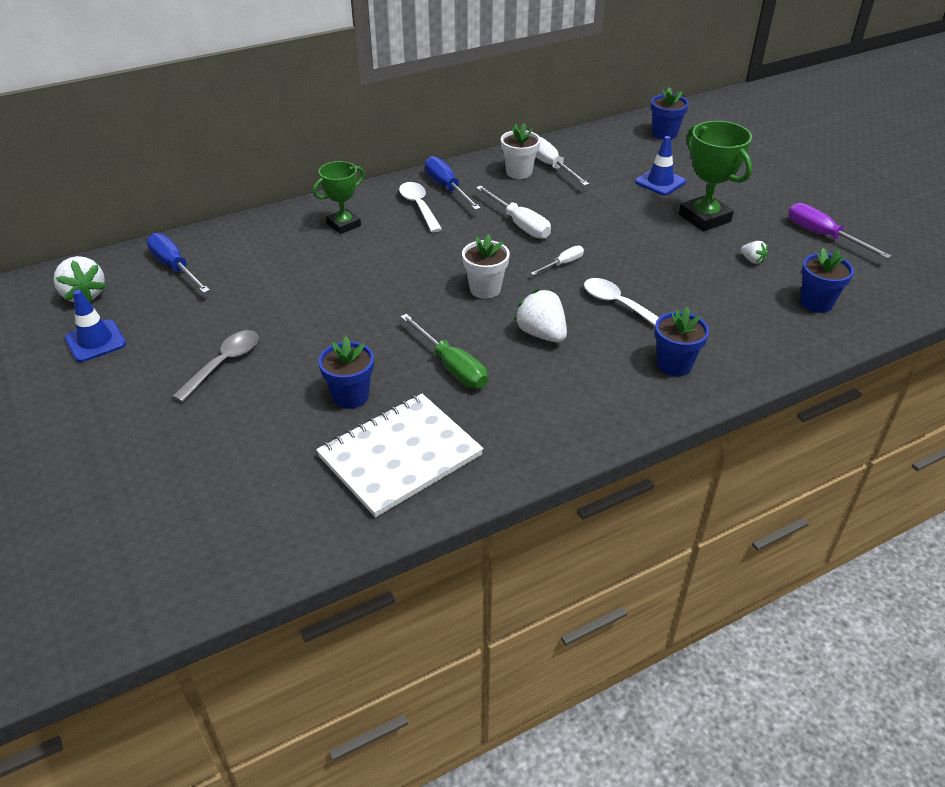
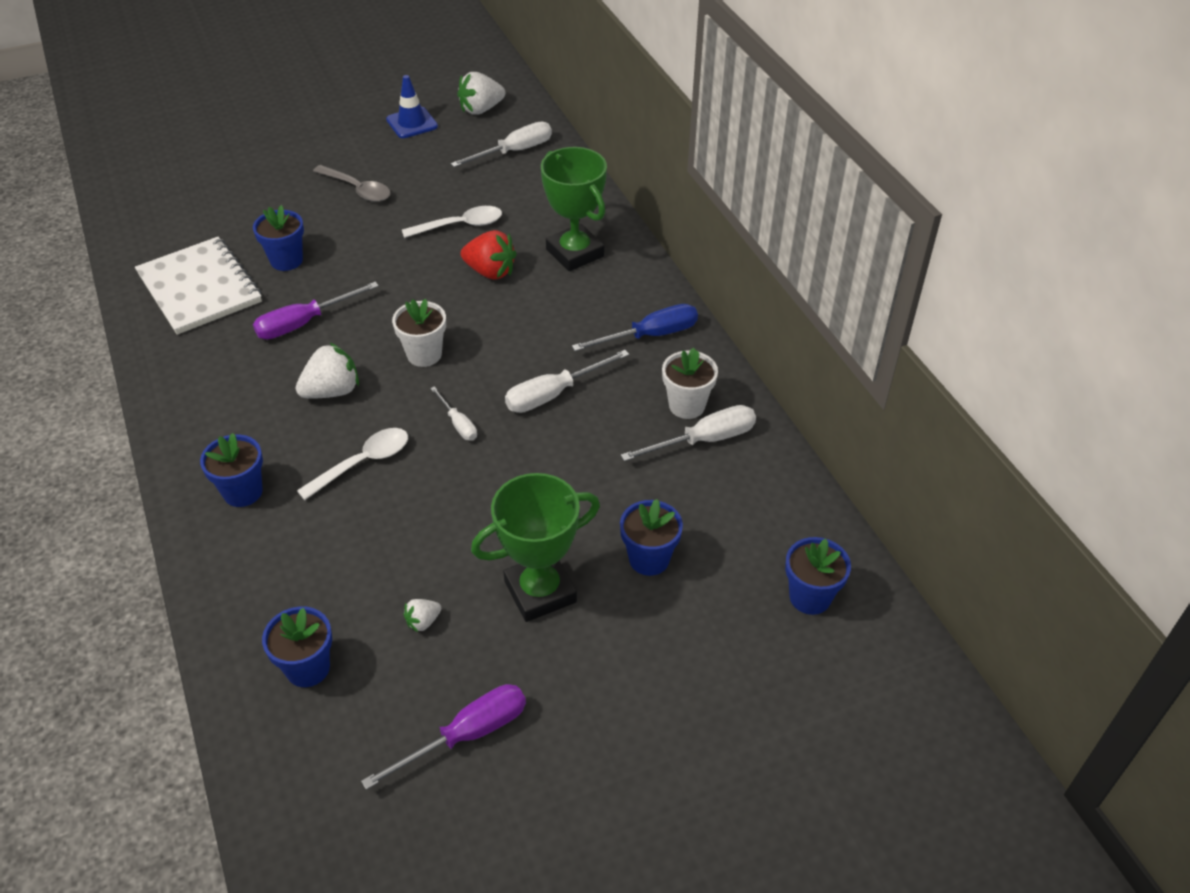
camera: 95 degrees right, 5 degrees up
blue screwdriver [146,233,210,293] -> white screwdriver [451,122,552,167]
green trophy [313,161,365,234] -> green trophy [541,147,607,271], size x1.51
white spoon [399,182,442,232] -> white spoon moved to [402,206,502,238]
green screwdriver [400,314,488,389] -> purple screwdriver [253,282,379,339]
blue traffic cone [635,136,686,195] -> blue flower pot [620,499,683,576]
none -> red strawberry [461,230,517,280]

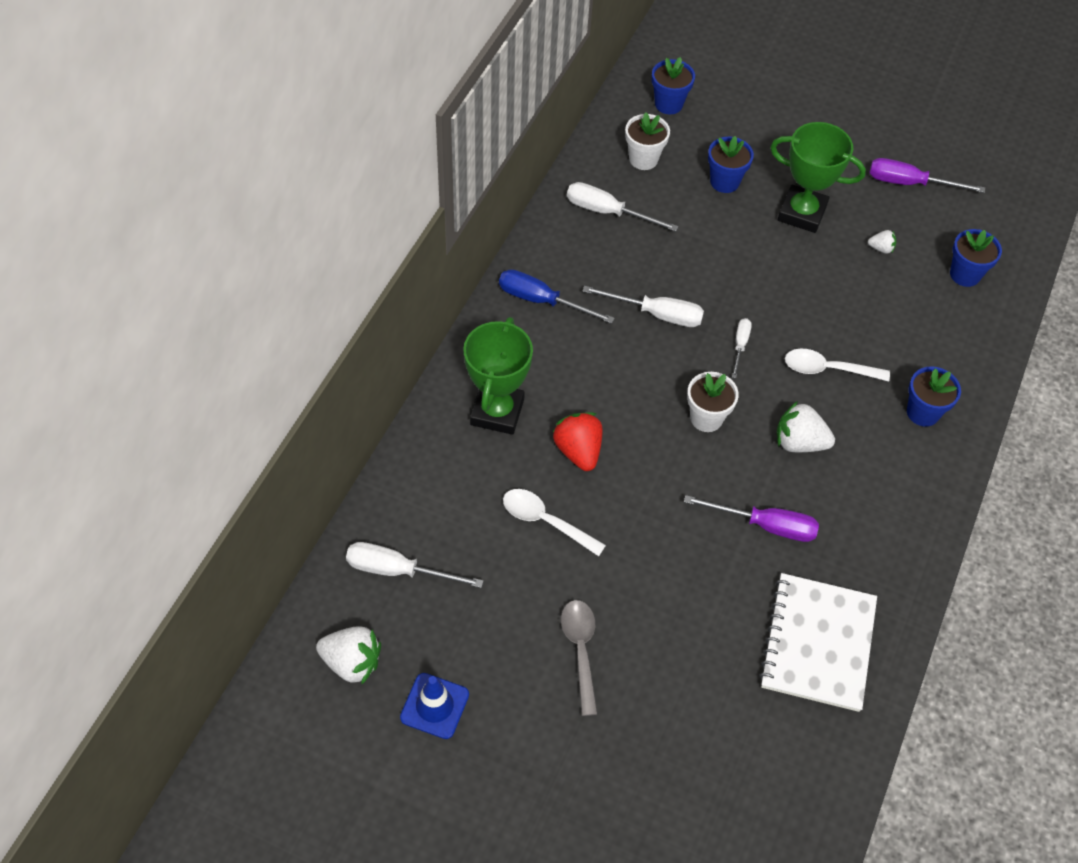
camera: 135 degrees left, 10 degrees up
blue flower pot [253,205,304,271] -> none
white flower pot [662,348,718,419] -> white flower pot moved to [625,112,670,170]

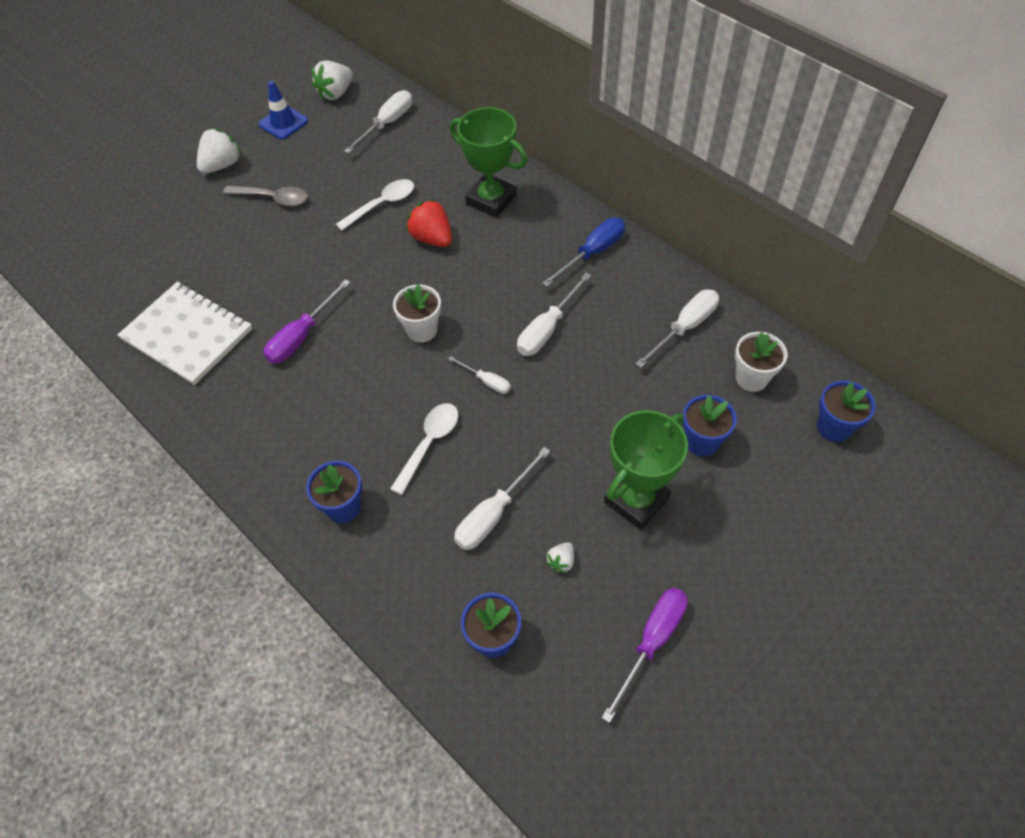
camera: 115 degrees right, 0 degrees up
red strawberry [553,412,603,471] -> red strawberry turned 135 degrees counterclockwise [406,199,452,247]
white strawberry [777,401,835,452] -> white strawberry moved to [197,128,242,174]
none -> white screwdriver [454,447,551,550]

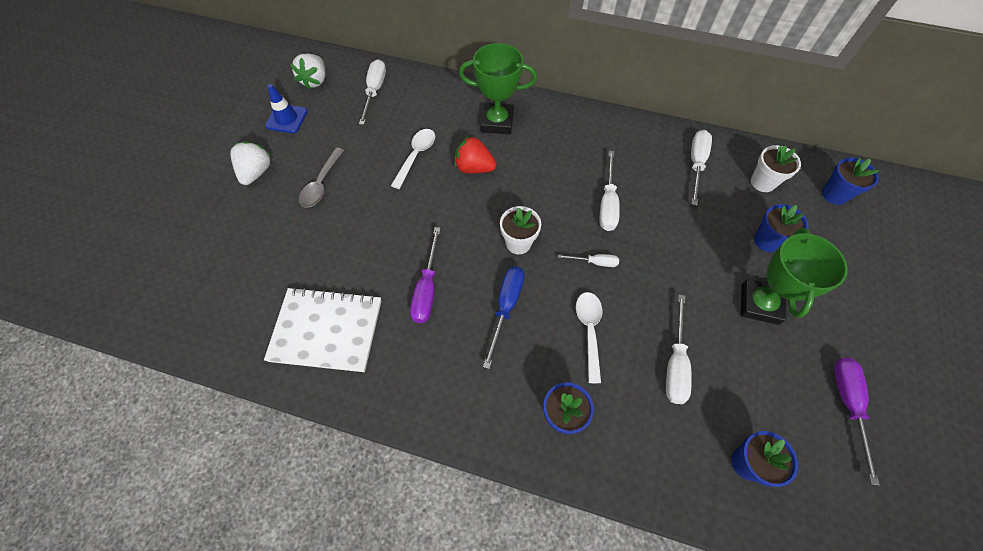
camera: 30 degrees left, 5 degrees up
grey spoon [223,186,308,206] -> grey spoon turned 120 degrees clockwise [299,148,344,207]
blue screwdriver [542,217,625,287] -> blue screwdriver moved to [483,266,525,369]
white strawberry [546,542,574,573] -> none

